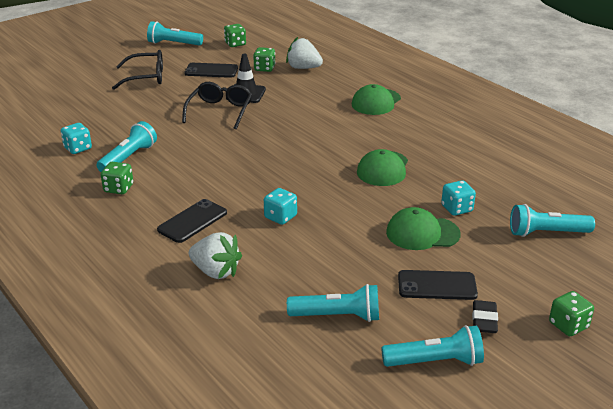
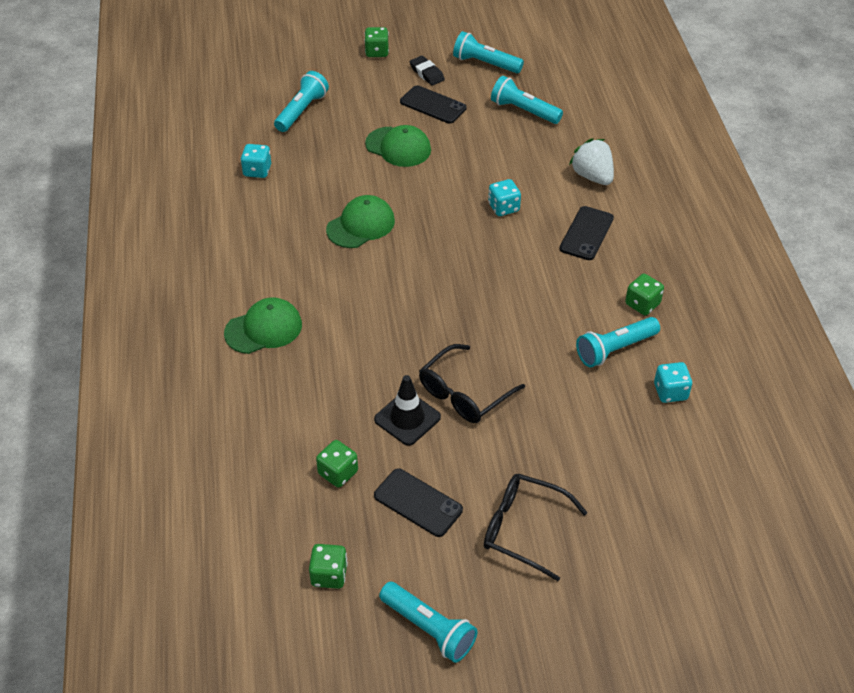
camera: 150 degrees left, 15 degrees up
black phone [157,199,227,243] -> black phone turned 45 degrees counterclockwise [560,206,614,260]
white strawberry [286,37,323,69] -> none
turquoise dice [441,180,476,216] -> turquoise dice moved to [241,144,271,178]
black eraser [472,300,498,333] -> black eraser turned 75 degrees counterclockwise [410,56,445,86]
turquoise flashlight [510,204,595,237] -> turquoise flashlight turned 90 degrees counterclockwise [274,71,329,132]

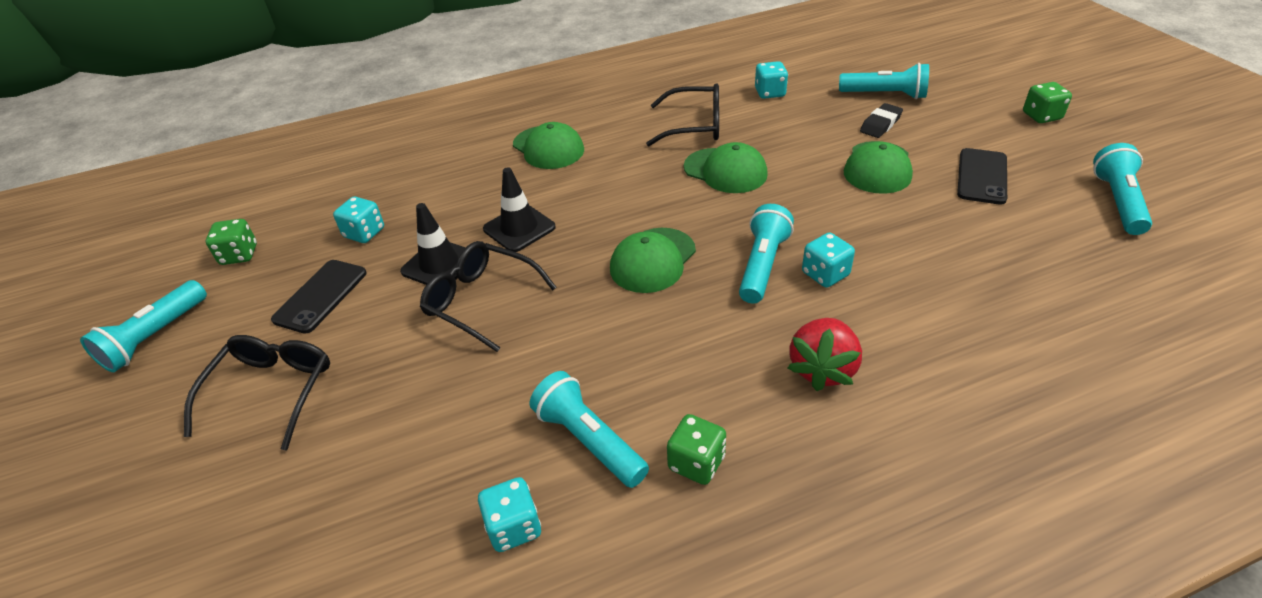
camera: 80 degrees right, 5 degrees down
green dice [316,440,358,488] -> turquoise dice [333,197,384,243]
black eraser [410,56,445,86] -> black eraser moved to [860,103,903,138]
turquoise flashlight [491,76,563,124] -> turquoise flashlight moved to [739,204,794,304]
black phone [560,206,614,260] -> red strawberry [788,318,862,391]
white strawberry [569,138,614,185] -> none
none -> black traffic cone [483,168,556,252]
none -> green cap [610,228,696,293]
none -> black glasses [646,83,719,146]

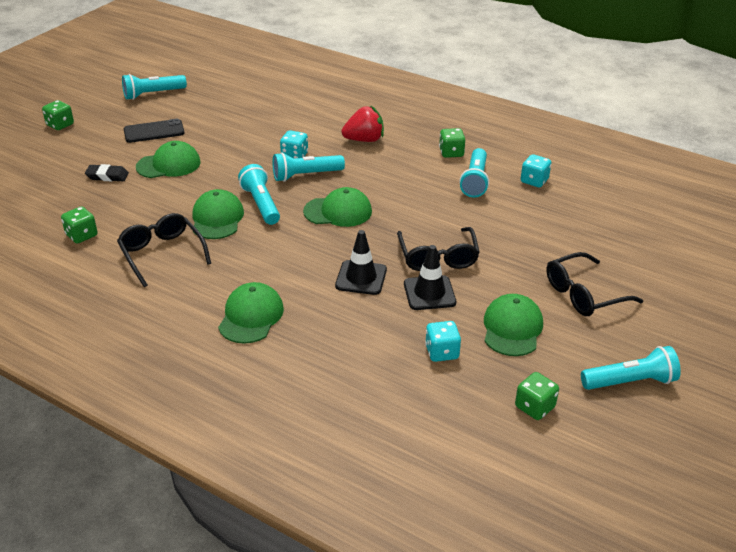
camera: 130 degrees left, 5 degrees down
black phone [271,260,367,334] -> green cap [484,294,543,356]
turquoise dice [755,61,788,99] -> green dice [61,206,98,243]
turquoise flashlight [839,63,929,99] -> turquoise flashlight moved to [238,164,280,225]

